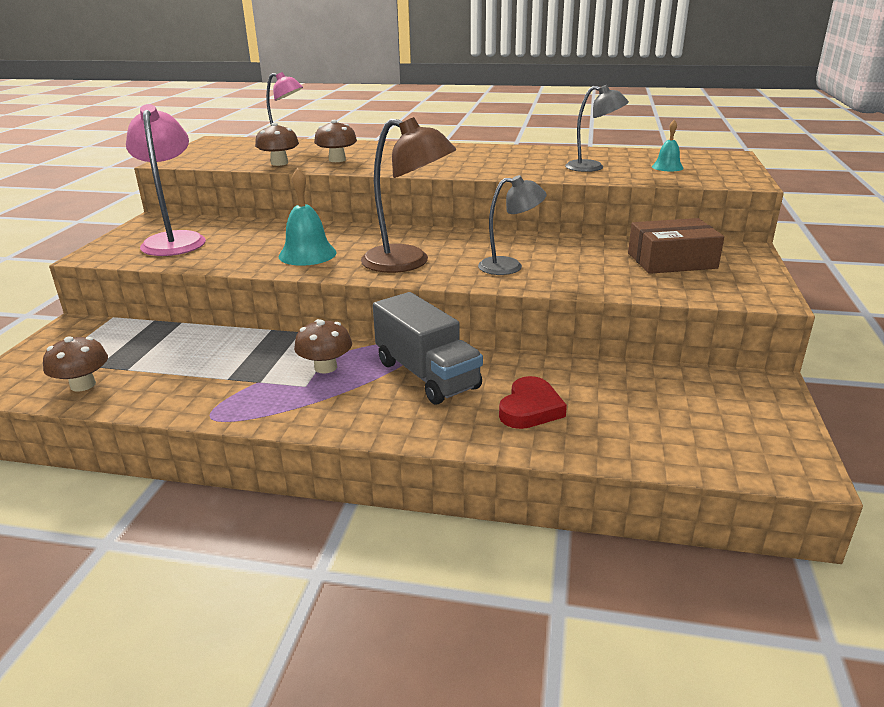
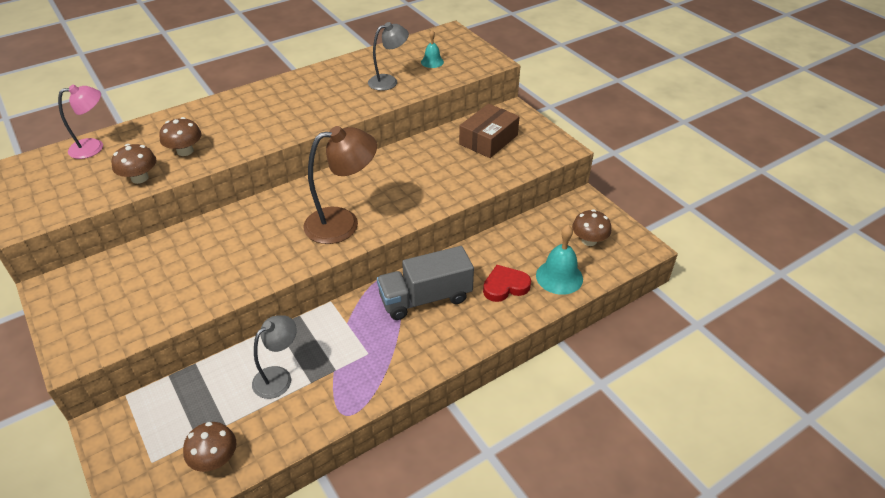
camera: 45 degrees left, 15 degrees up
pink lamp [126,104,206,256] -> none
turquoise bell [279,168,337,266] -> turquoise bell moved to [536,225,583,295]
brown mushroom [294,319,352,374] -> brown mushroom moved to [572,209,611,246]
grey truck [373,292,483,405] -> grey truck turned 150 degrees clockwise [377,246,474,320]
grey lamp [478,175,547,275] -> grey lamp moved to [252,315,297,399]
red heart [499,376,567,429] -> red heart turned 90 degrees counterclockwise [483,265,531,302]

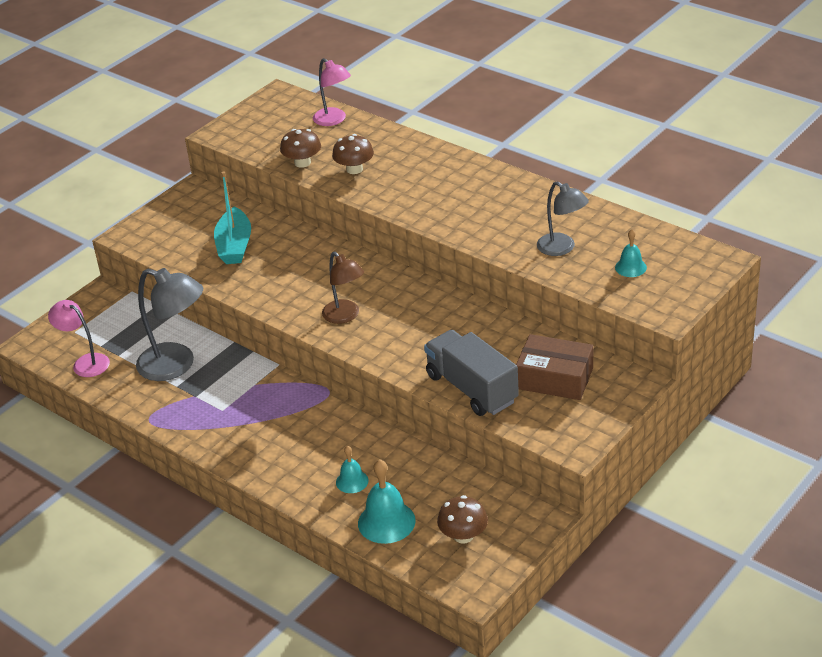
camera: 75 degrees right, 5 degrees down
brown mushroom [183,422,236,472] -> pink lamp [48,300,110,377]
grey lamp [252,315,297,399] -> grey lamp [136,268,203,381], size x1.58
brown lamp [303,126,377,244] -> brown lamp [322,252,364,324], size x0.63
grey truck [377,246,474,320] -> grey truck moved to [424,330,519,416]
red heart [483,265,531,302] -> turquoise bell [336,446,369,493]
none -> turquoise boat [214,172,251,264]

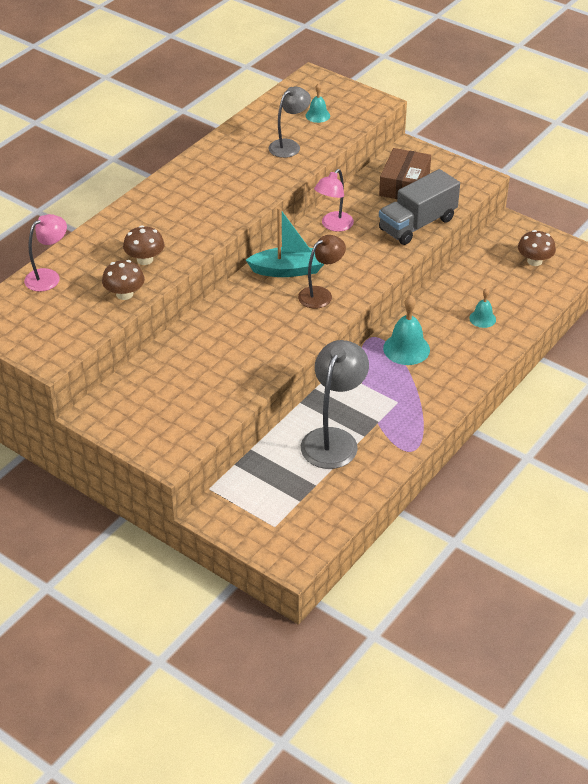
camera: 95 degrees left, 5 degrees up
pink lamp [48,300,110,377] -> pink lamp moved to [314,169,354,232]
turquoise boat [214,172,251,264] -> turquoise boat moved to [246,207,324,277]
turquoise bell [358,459,416,544] -> turquoise bell moved to [383,295,430,365]

